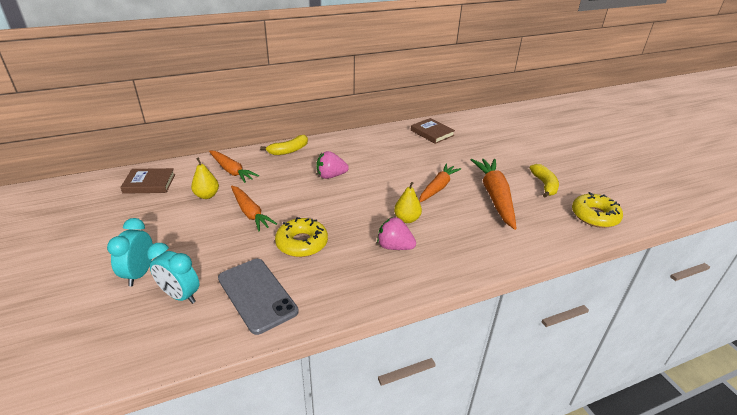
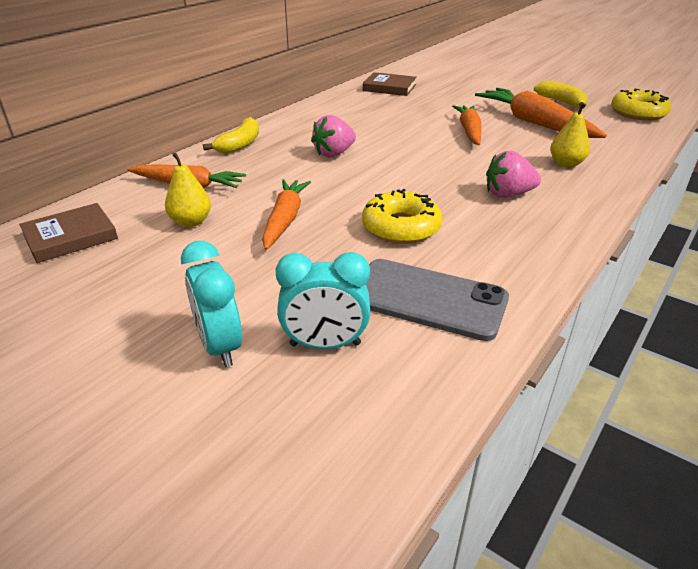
camera: 30 degrees left, 0 degrees up
orange carrot [231,186,277,231] -> orange carrot turned 105 degrees counterclockwise [262,179,311,250]
yellow pear [394,182,422,223] -> yellow pear moved to [550,103,590,167]

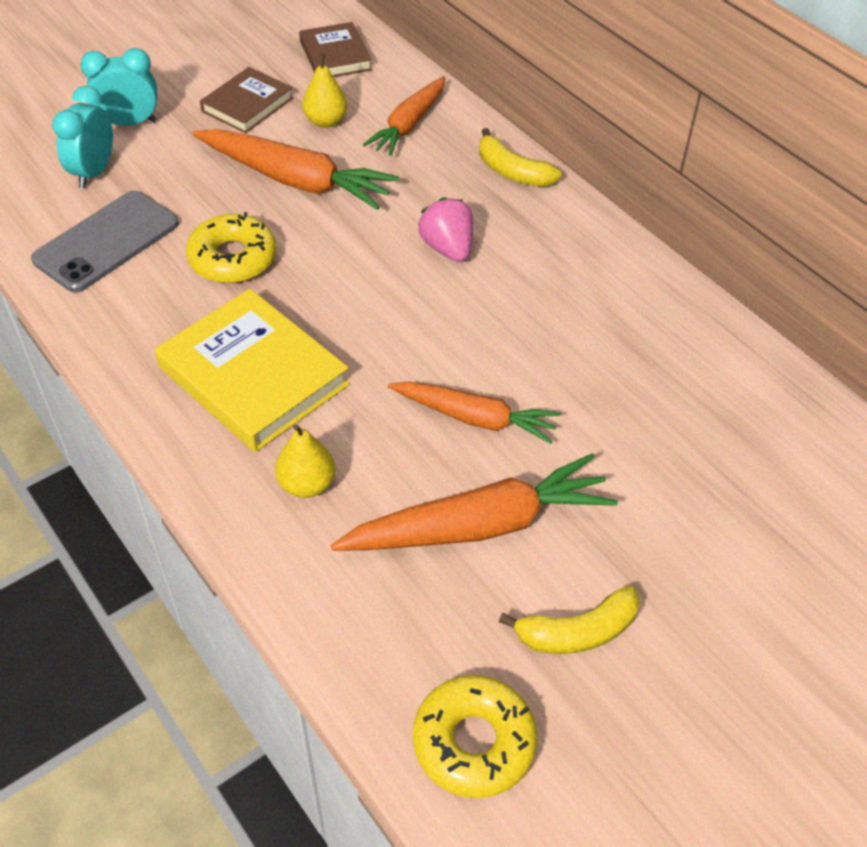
camera: 105 degrees right, 15 degrees up
orange carrot [262,179,311,250] -> orange carrot [192,129,399,210], size x1.52
brown book [363,72,417,96] -> brown book moved to [200,67,293,133]
pink strawberry [486,151,541,198] -> yellow book [155,289,349,452]

